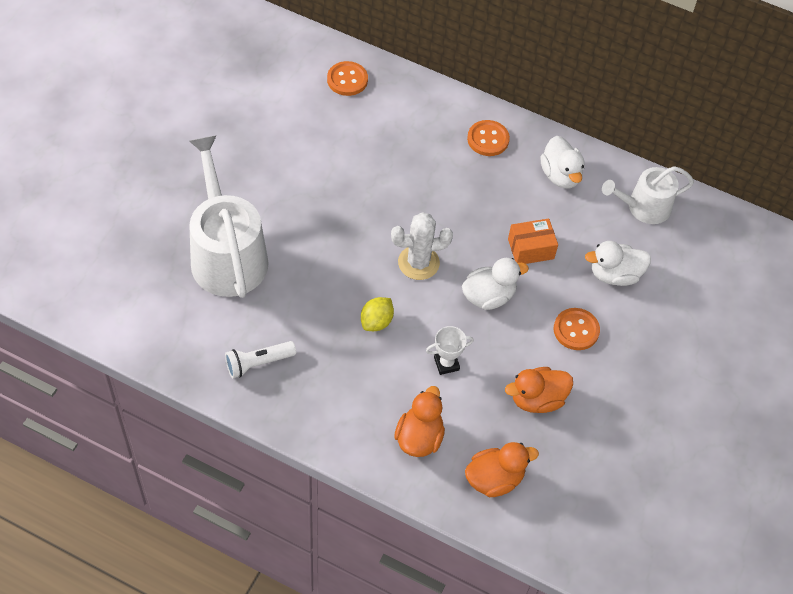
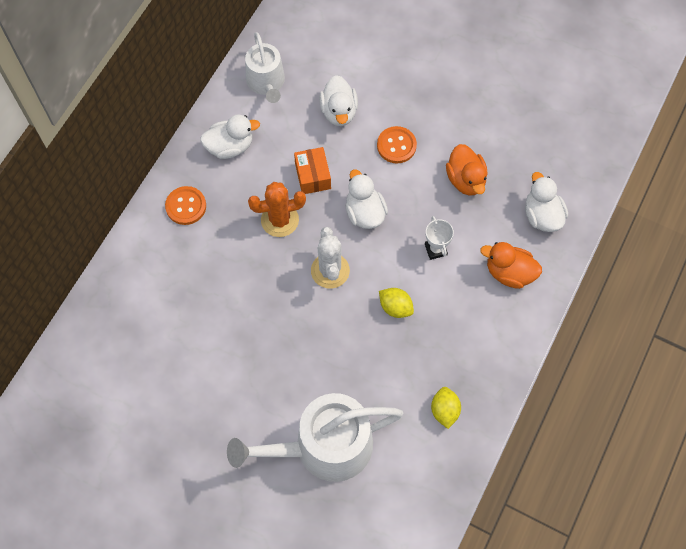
camera: 85 degrees left, 10 degrees up
white flashlight [225,341,296,378] -> yellow lemon [431,387,461,429]
orange button [327,61,368,96] -> none
orange duck [465,442,539,497] -> white duck [525,172,568,232]
none -> orange cactus [248,182,306,237]

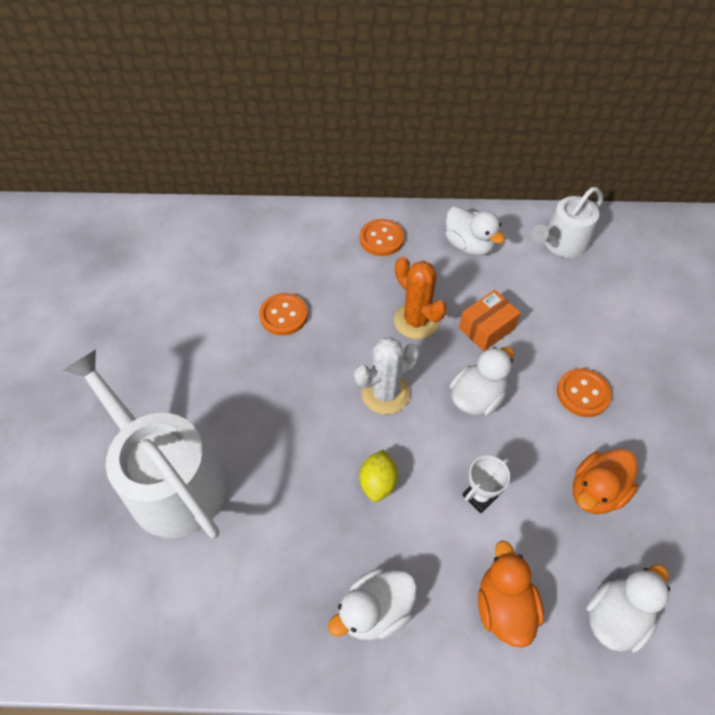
camera: 65 degrees right, 10 degrees down
white duck [319,75,358,126] -> white duck moved to [328,568,417,640]
yellow lemon [431,387,461,429] -> none
none -> orange button [259,293,308,336]

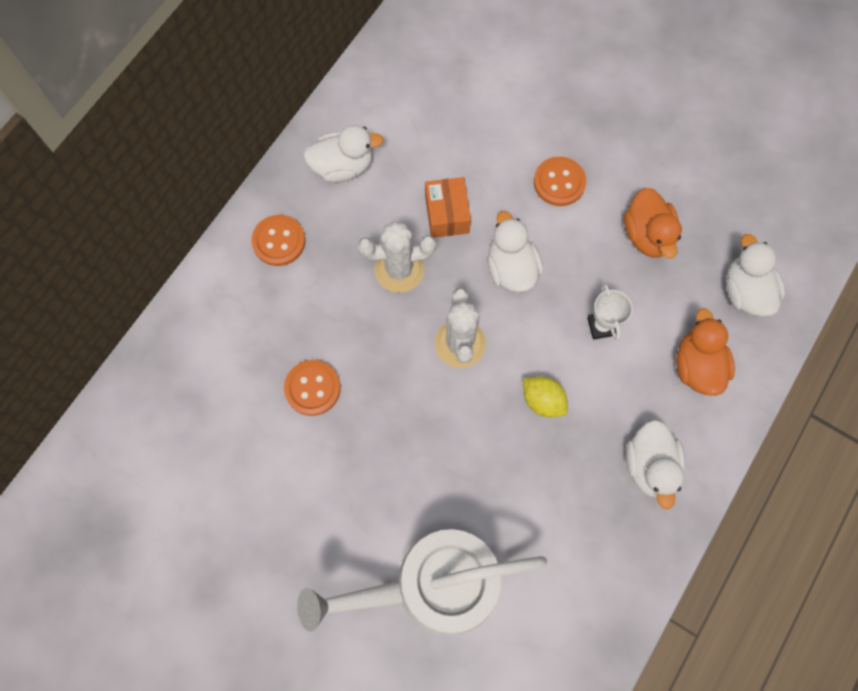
camera: 60 degrees left, 15 degrees up
orange cactus [394,257,447,339] -> white cactus [358,221,436,293]
orange duck [478,541,544,648] -> orange duck turned 60 degrees clockwise [676,308,735,396]
white watering can [531,187,603,258] -> none

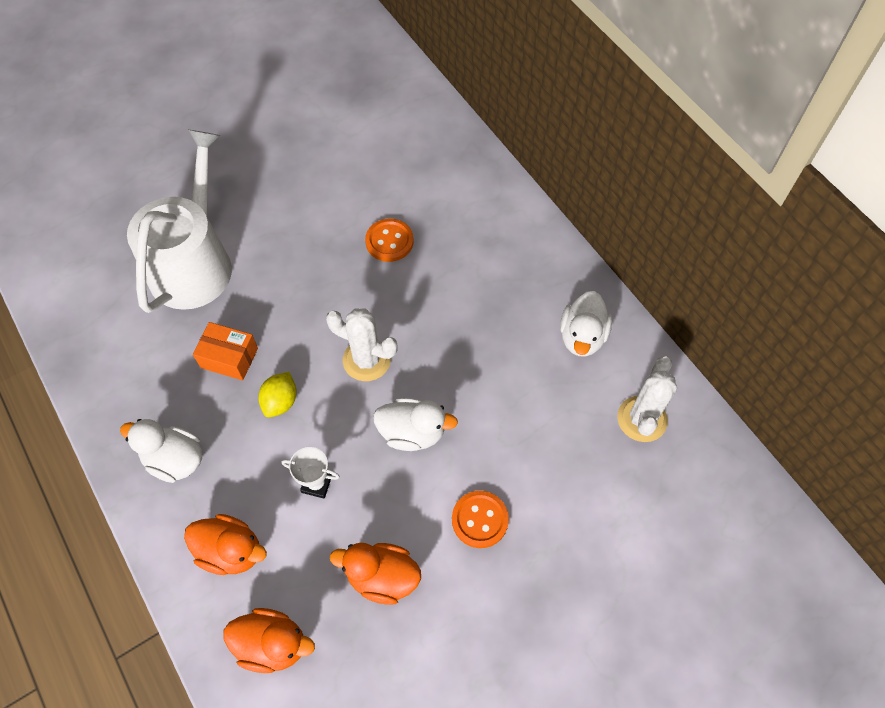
camera: 115 degrees right, 10 degrees down
orange button [251,215,305,266] -> none
white cactus [358,221,436,293] -> white cactus moved to [617,356,677,442]
orange box [425,177,471,238] -> orange box moved to [193,322,258,380]
yellow lemon [523,376,568,417] -> yellow lemon turned 45 degrees counterclockwise [258,372,297,417]
white duck [726,234,785,317] -> orange duck [224,608,315,673]

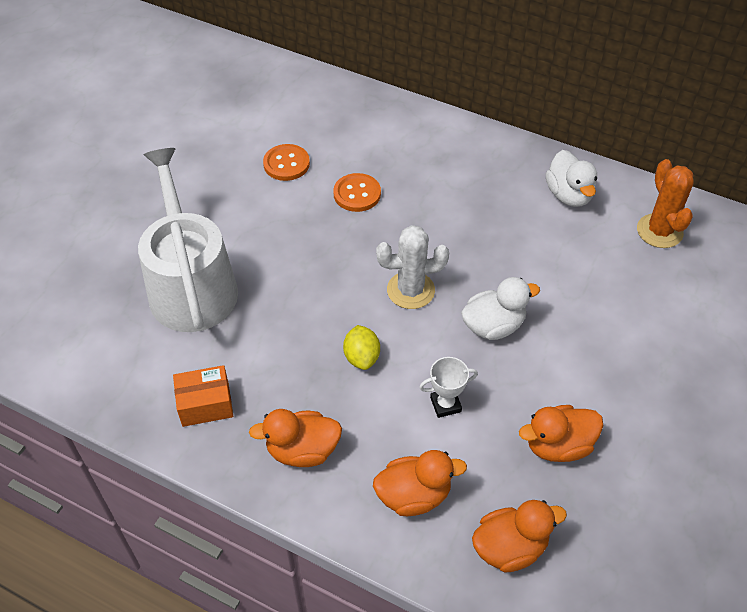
camera: 30 degrees left, 10 degrees down
white duck [120,419,202,483] -> orange duck [249,409,342,467]
orange box [193,322,258,380] -> orange box moved to [173,365,233,427]
orange button [452,491,509,548] -> orange button moved to [263,144,310,181]
white cactus [617,356,677,442] -> orange cactus [637,159,694,248]

